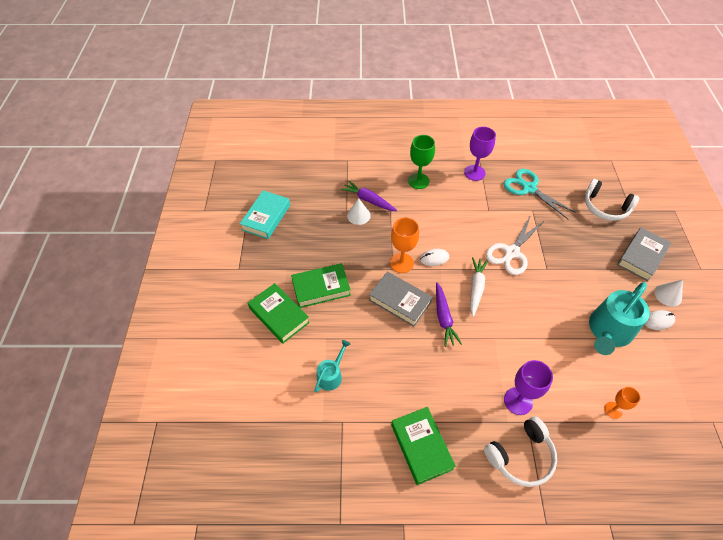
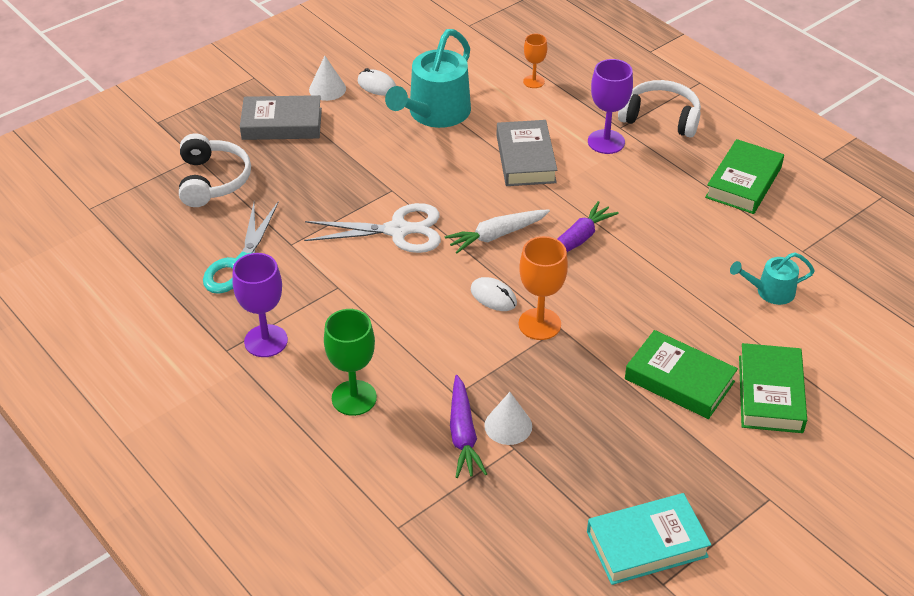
camera: 130 degrees left, 10 degrees down
grey book [369,272,432,327] -> grey book moved to [496,120,557,186]
turquoise watering can [589,282,650,355] -> turquoise watering can turned 120 degrees clockwise [385,29,471,128]

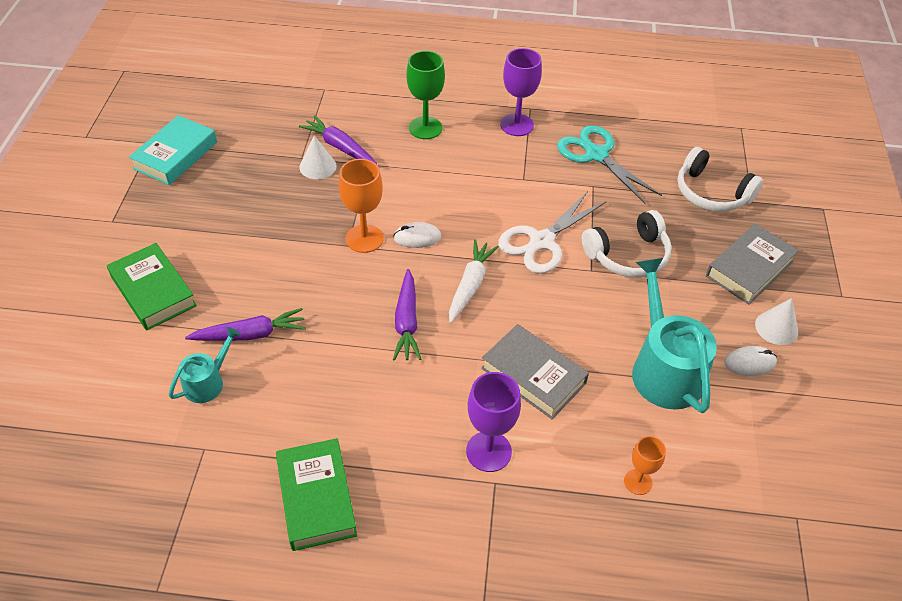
camera: 135 degrees right, 5 degrees up
white headphones [618,80,701,137] -> white headphones moved to [582,210,672,278]
green book [625,330,738,419] -> none
none -> purple carrot [185,308,306,341]

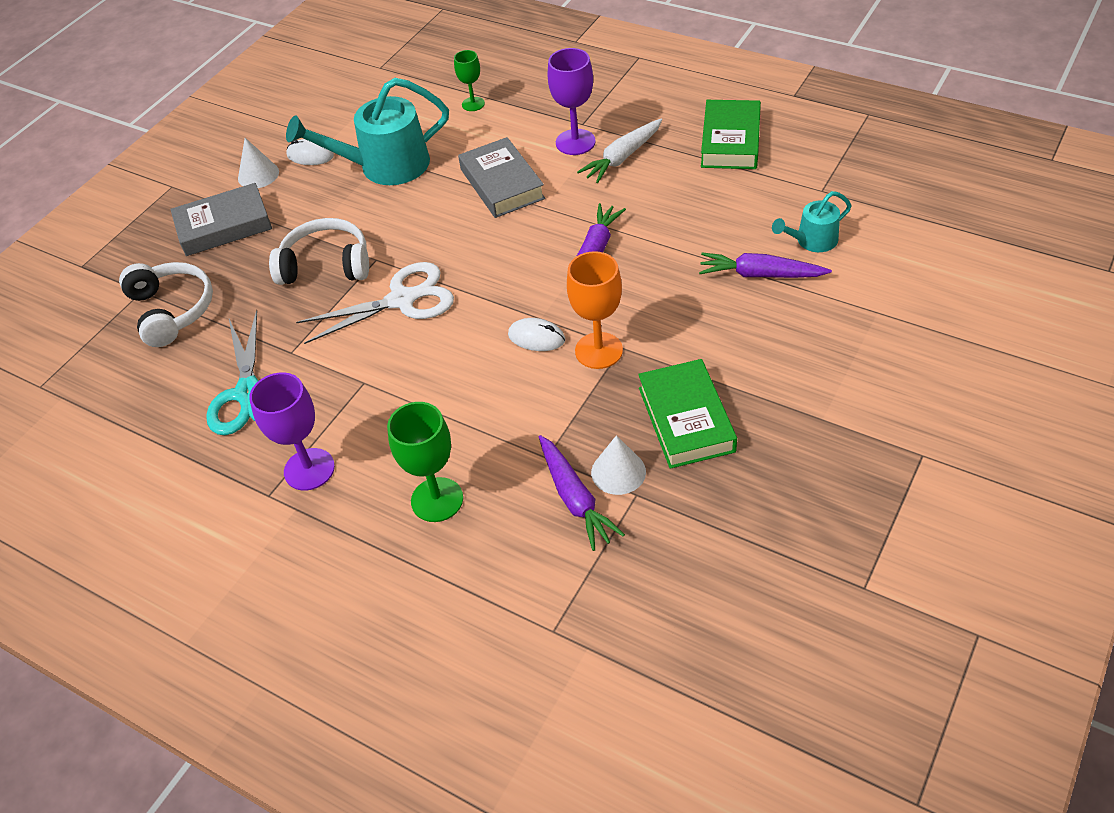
camera: 150 degrees left, 0 degrees up
green book [107,243,197,330] -> green book moved to [638,359,737,469]
turquoise book [129,115,217,185] -> none
white carrot [449,240,499,324] -> white carrot moved to [577,119,662,183]
orange goblet [624,436,666,495] -> green goblet [454,50,485,111]
turquoise watering can [632,258,717,413] -> turquoise watering can turned 60 degrees clockwise [286,78,449,185]

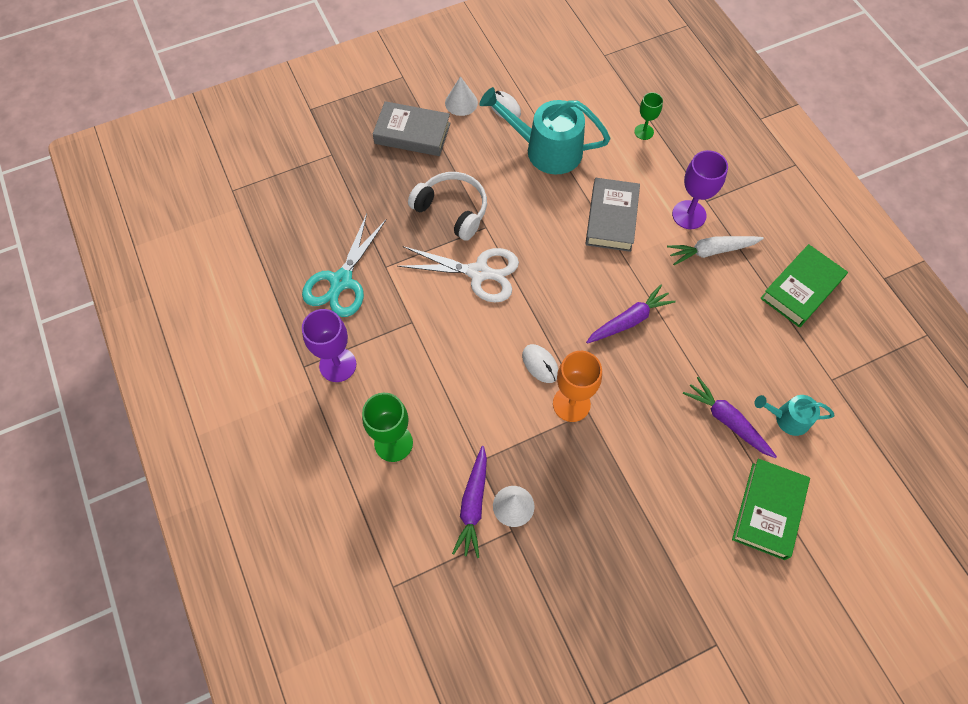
camera: 30 degrees right, 15 degrees up
white headphones [119,262,213,347] -> none
green book [638,359,737,469] -> green book moved to [732,459,810,560]

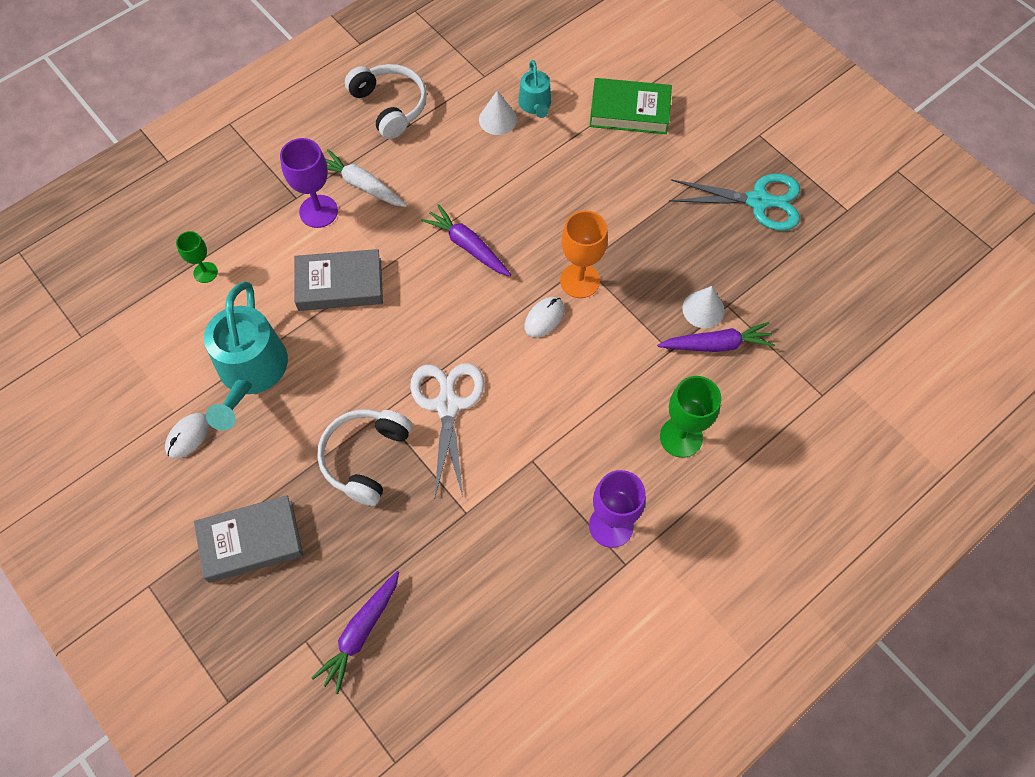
camera: 105 degrees left, 0 degrees up
turquoise scissors [302,214,387,317] -> turquoise scissors moved to [669,173,800,231]
grey book [373,101,451,156] -> grey book turned 75 degrees clockwise [194,495,303,583]
white cone [445,76,478,116] -> white cone moved to [479,91,517,135]
white carrot [667,236,764,265] -> white carrot turned 150 degrees clockwise [326,149,407,207]
purple carrot [683,377,777,458] -> purple carrot moved to [312,571,399,694]
green book [760,244,848,327] -> white headphones [345,64,427,139]

